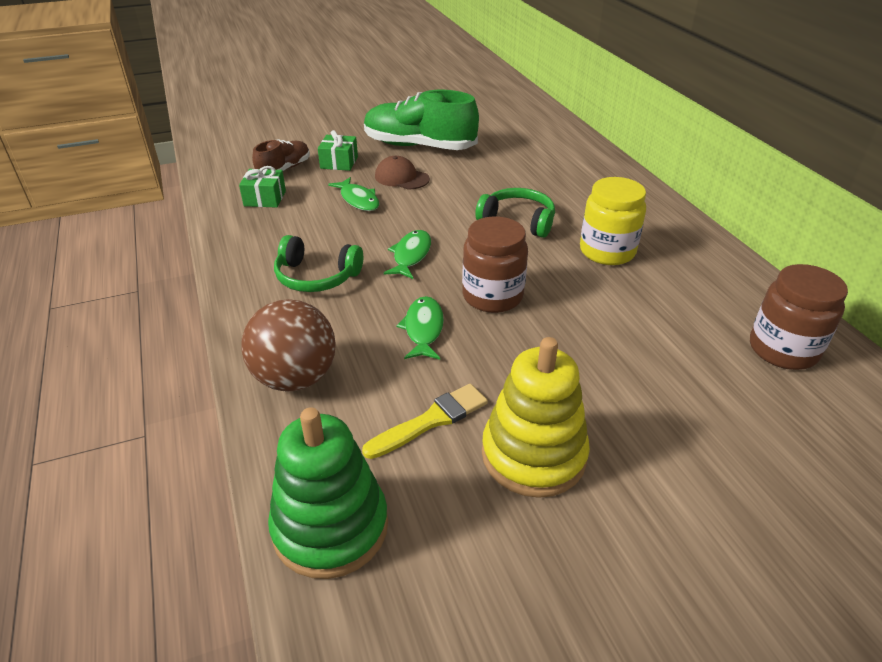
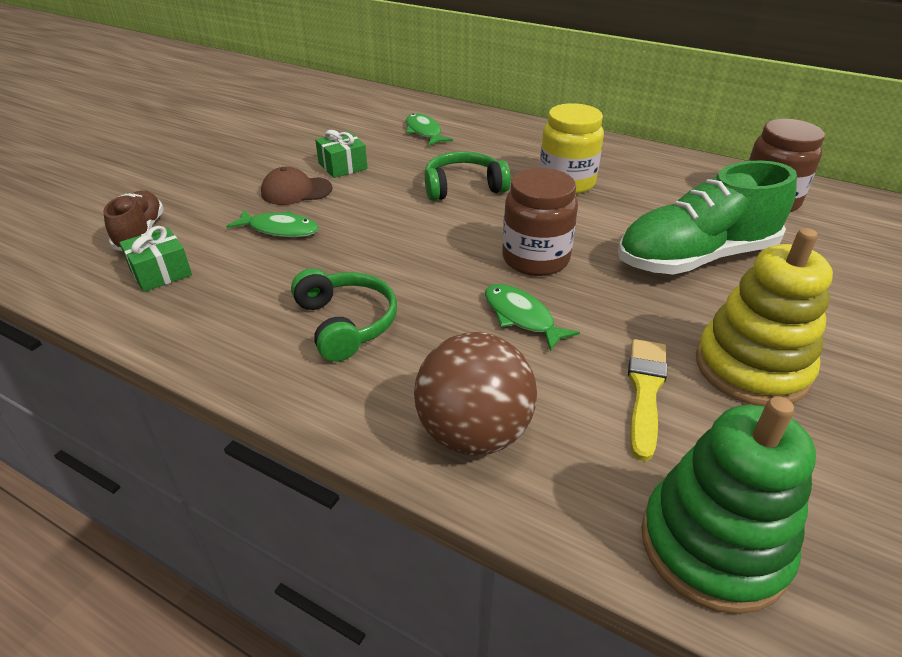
camera: 40 degrees left, 0 degrees up
green headphones [274,235,363,292] -> green headphones turned 90 degrees counterclockwise [291,268,397,362]
green gift [318,130,358,171] -> green gift moved to [315,130,367,178]
green shoe [364,90,479,150] -> green shoe moved to [618,161,797,275]
green fish [384,230,431,279] -> green fish moved to [406,113,453,146]

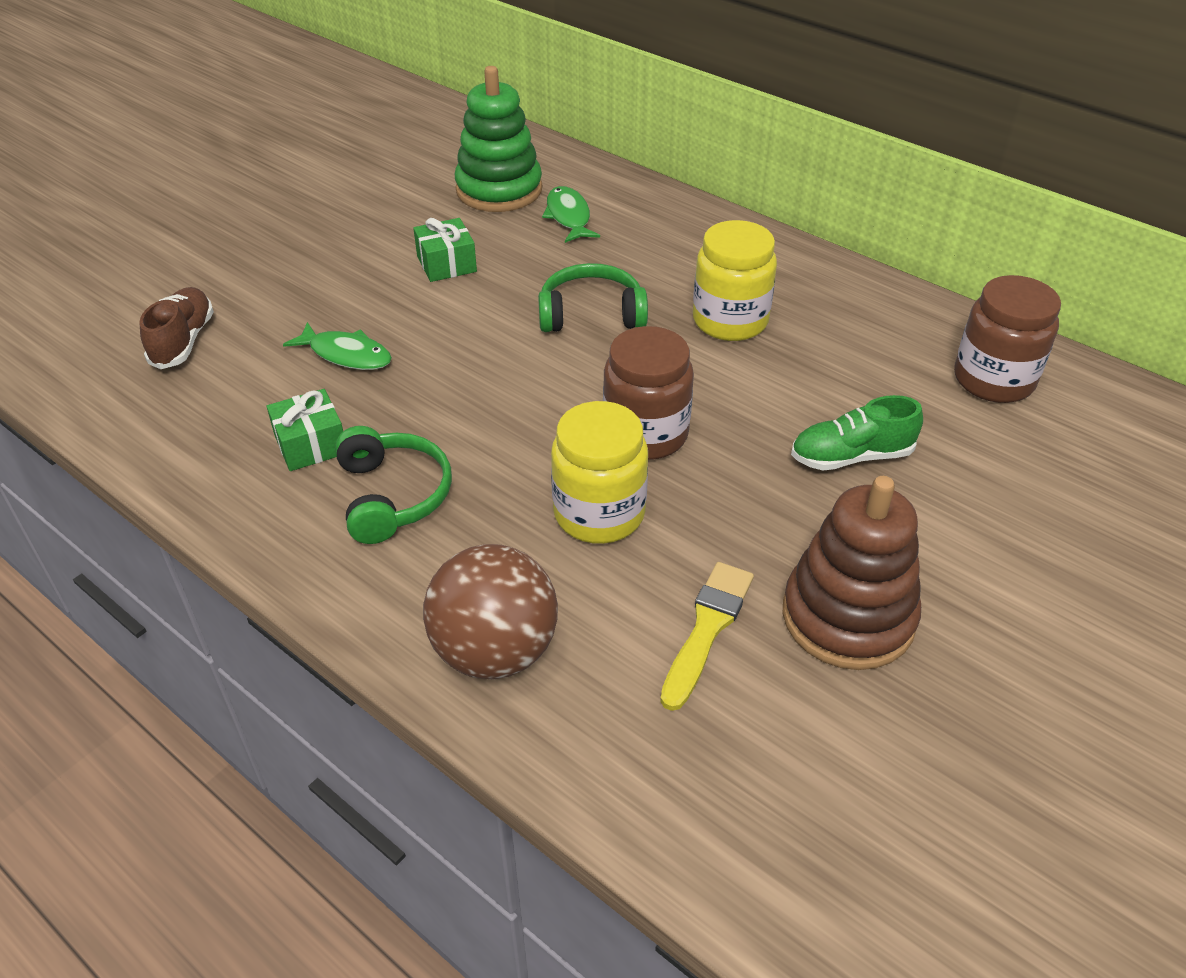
camera: 10 degrees right, 5 degrees up
green gift [119,226,192,292] -> green gift moved to [266,389,343,471]
brown cap [261,167,332,205] -> none
green fish [485,284,580,352] -> yellow jar [551,401,648,544]
green shoe [618,161,797,275] -> green shoe [791,395,923,470], size x0.55
green stacking toy [641,396,816,614] -> green stacking toy moved to [455,66,542,212]
yellow stacking toy [696,228,833,406] -> brown stacking toy [782,476,921,670]

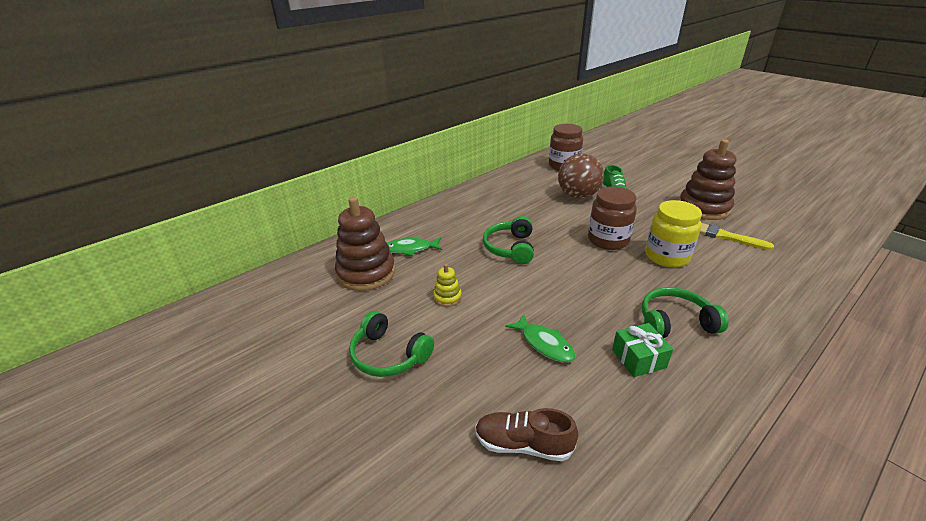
camera: 80 degrees left, 10 degrees down
green fish [283,322,392,370] -> green fish turned 105 degrees clockwise [505,314,575,363]
green gift [413,218,477,282] -> yellow stacking toy [433,264,462,307]
brown ball [423,544,558,679] -> brown ball moved to [558,153,604,199]
green stacking toy [455,66,542,212] -> brown stacking toy [335,197,395,291]
yellow jar [693,220,777,341] -> none
none -> green headphones [349,311,434,377]

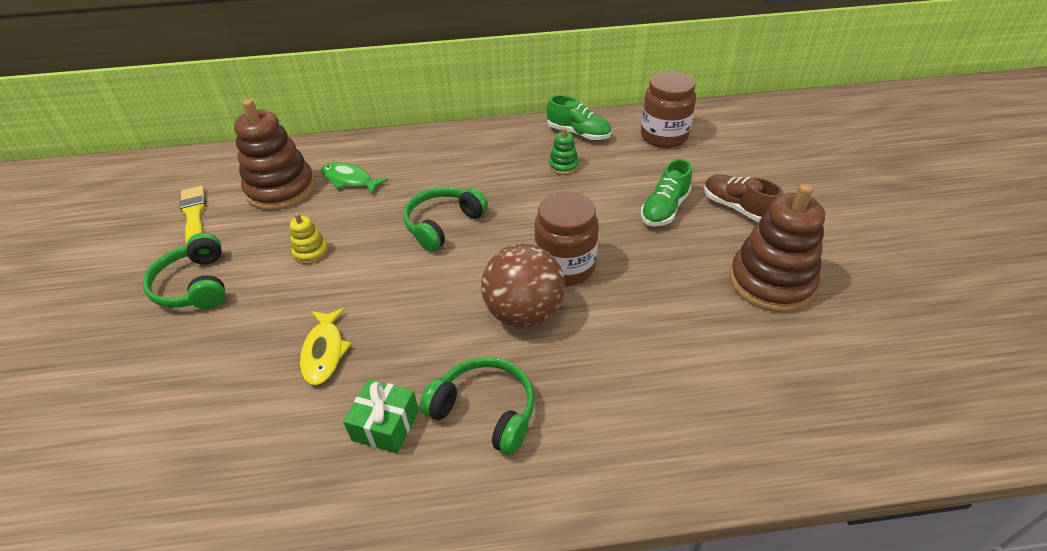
camera: 35 degrees right, 10 degrees up
brown shoe [475,408,578,461] -> brown shoe moved to [704,174,783,222]
green fish [505,314,575,363] -> yellow fish [300,308,352,385]
brown ball [558,153,604,199] -> brown ball moved to [481,244,565,328]
yellow jar [645,200,702,268] -> none
yellow brush [700,223,774,250] -> yellow brush moved to [180,186,206,243]
none -> green shoe [546,95,611,140]
none -> green stacking toy [549,127,579,175]

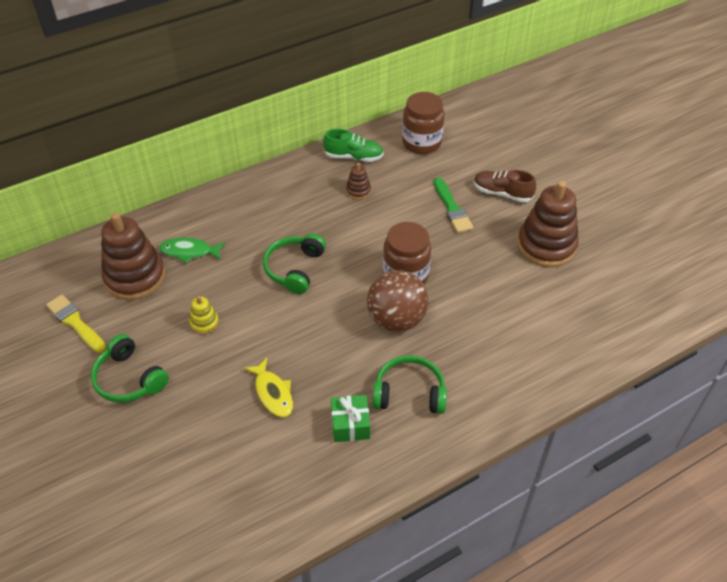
camera: 25 degrees left, 5 degrees up
green stacking toy [549,127,579,175] -> brown stacking toy [346,163,371,200]
green shoe [641,159,692,226] -> green brush [434,177,474,233]

